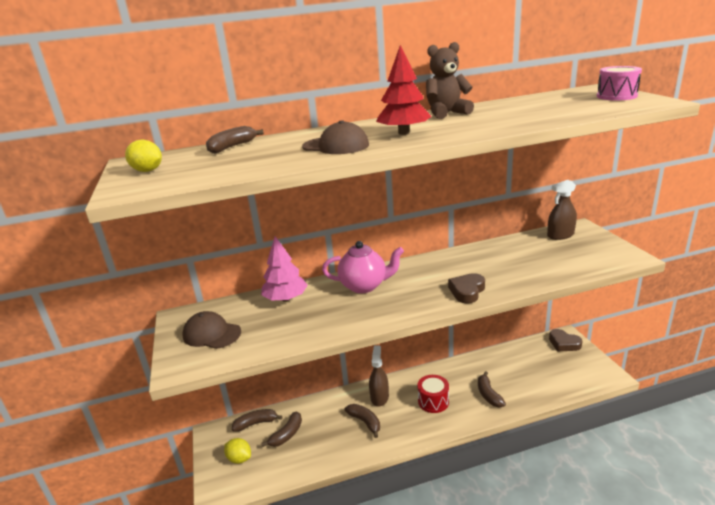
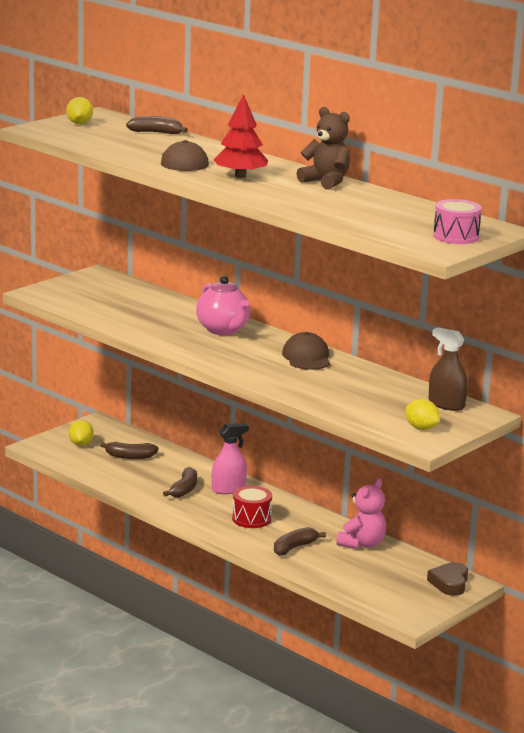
camera: 55 degrees right, 5 degrees down
brown cap [182,311,241,349] -> brown cap moved to [282,332,330,370]
brown banana [232,409,283,432] -> none
pink tree [261,236,308,302] -> none
brown spray bottle [369,345,389,407] -> pink spray bottle [212,423,249,494]
brown heart [448,273,485,304] -> none
none -> pink teddy bear [336,478,386,549]
none -> yellow lemon [405,399,440,430]

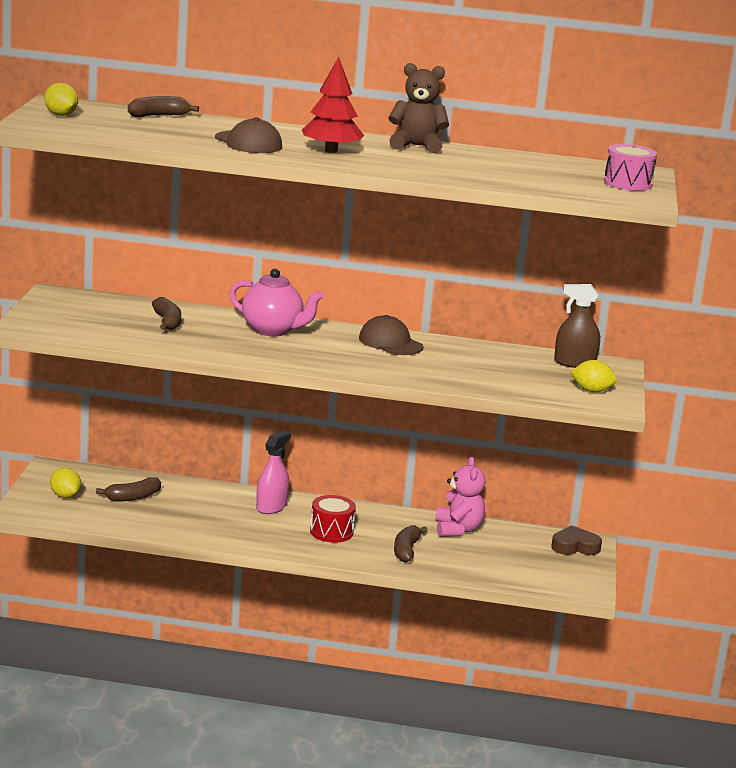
camera: 35 degrees left, 0 degrees up
brown banana [163,467,197,498] -> brown banana moved to [152,297,181,330]
brown heart [427,562,468,596] -> brown heart turned 105 degrees clockwise [551,525,602,555]

